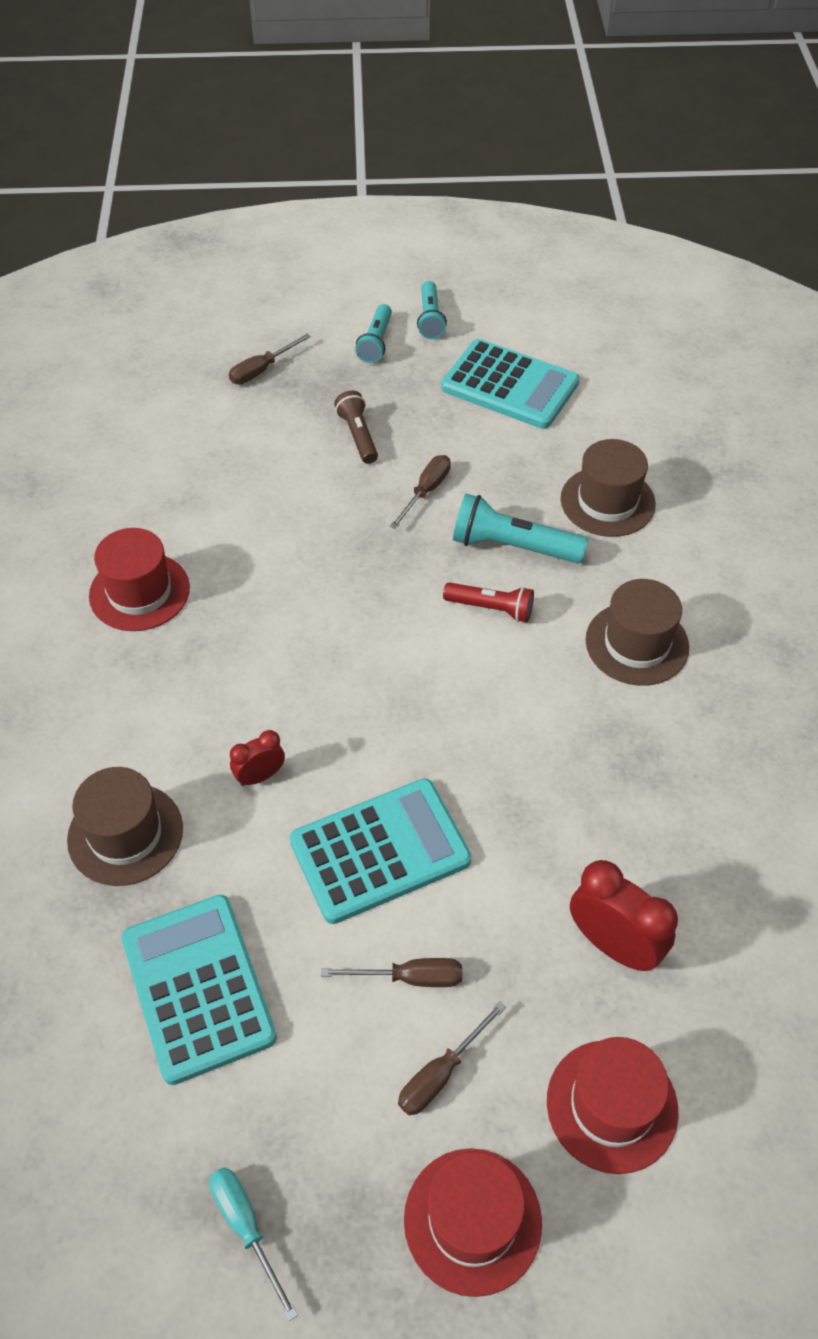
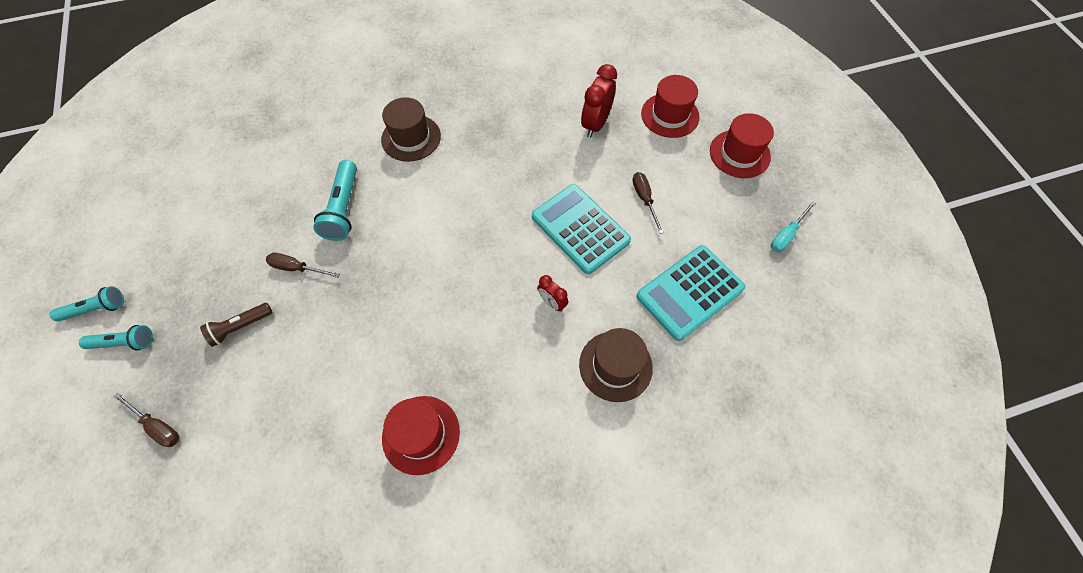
camera: 105 degrees left, 10 degrees up
brown screwdriver [398,1002,506,1115] -> none
turquoise calculator [441,339,579,429] -> none
red flashlight [443,582,534,622] -> none
brown hat [561,439,656,537] -> none

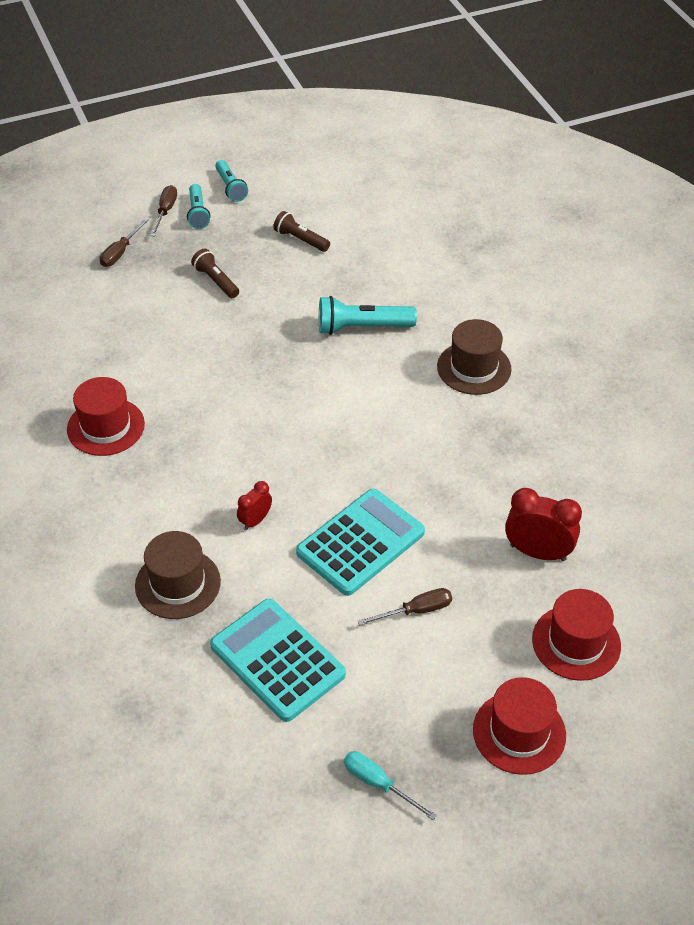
camera: 85 degrees right, 15 degrees down
brown screwdriver [266,253,340,278] -> brown screwdriver moved to [150,185,177,236]
none -> brown flashlight [273,211,330,252]

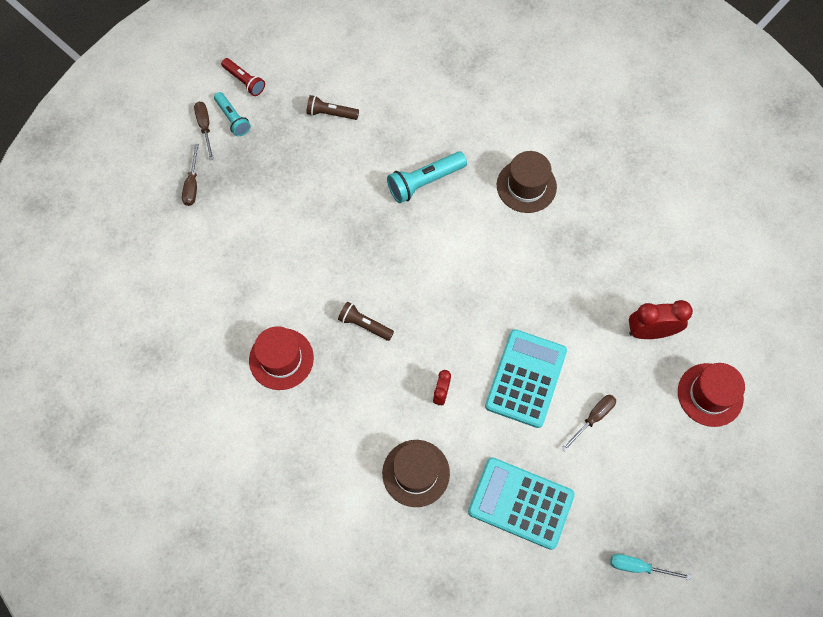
camera: 25 degrees left, 20 degrees up
brown flashlight [191,249,239,298] -> brown flashlight moved to [338,301,394,341]
turquoise flashlight [215,160,248,202] -> red flashlight [221,58,265,96]
red hat [473,677,566,775] -> none

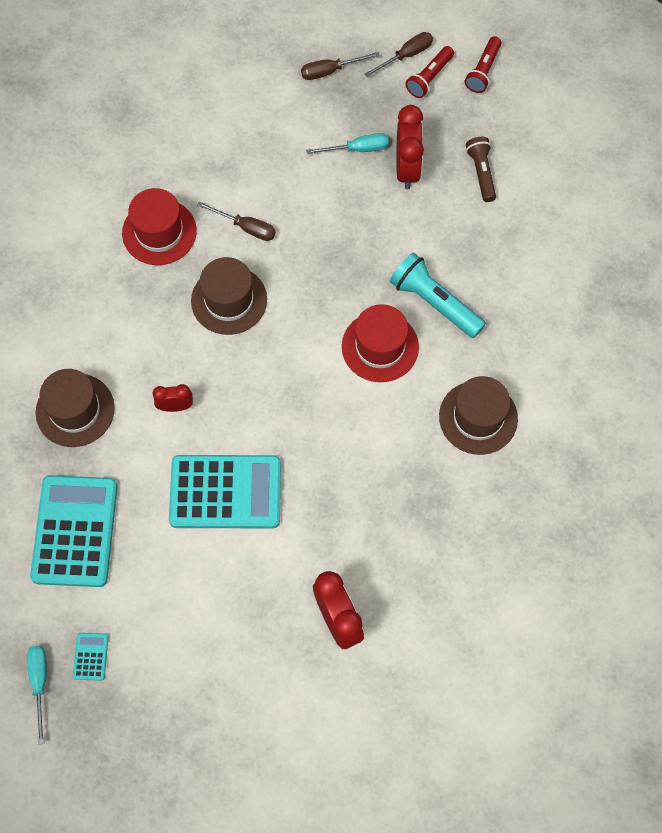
camera: 70 degrees right, 0 degrees up
turquoise flashlight [214,92,251,136] -> red flashlight [405,46,454,98]
brown flashlight [338,301,394,341] -> brown hat [191,257,267,335]
brown screwdriver [561,395,616,451] -> brown screwdriver moved to [197,201,276,241]
red hat [678,363,745,427] -> red hat moved to [342,304,419,382]
none -> turquoise calculator [73,633,109,681]
none -> turquoise screwdriver [306,133,389,154]
none -> red clock [396,105,424,189]

